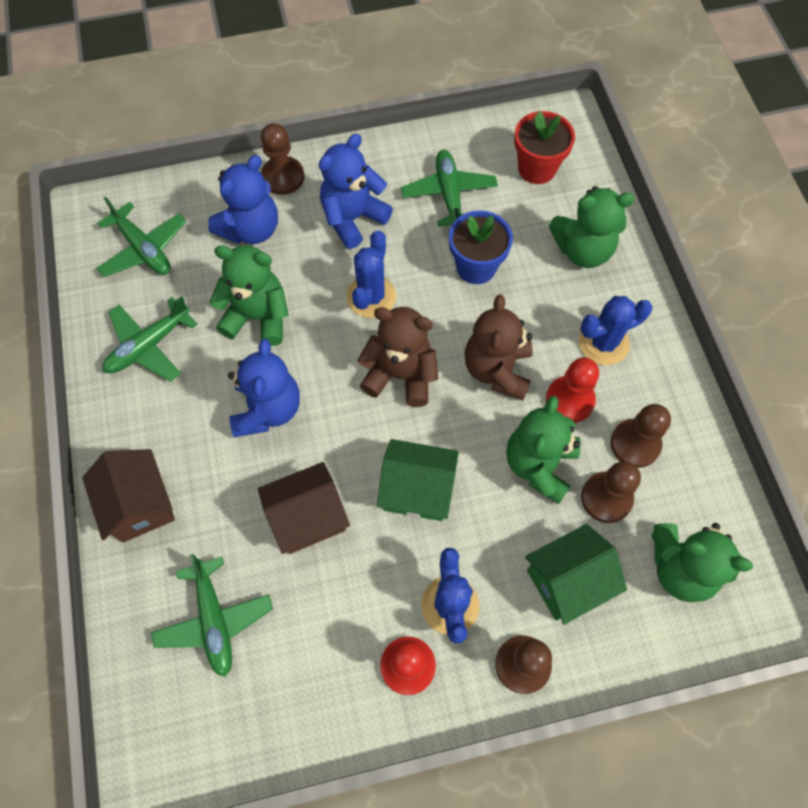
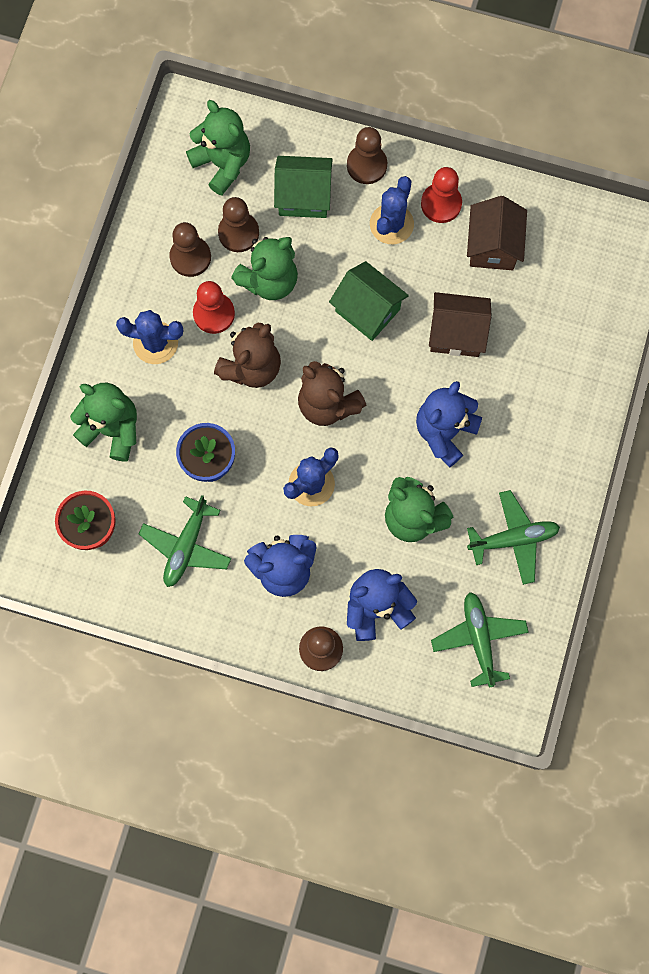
camera: 150 degrees left, 10 degrees up
brown house [82,449,175,543] -> brown house moved to [467,196,527,270]
green plane [151,554,273,677] -> none

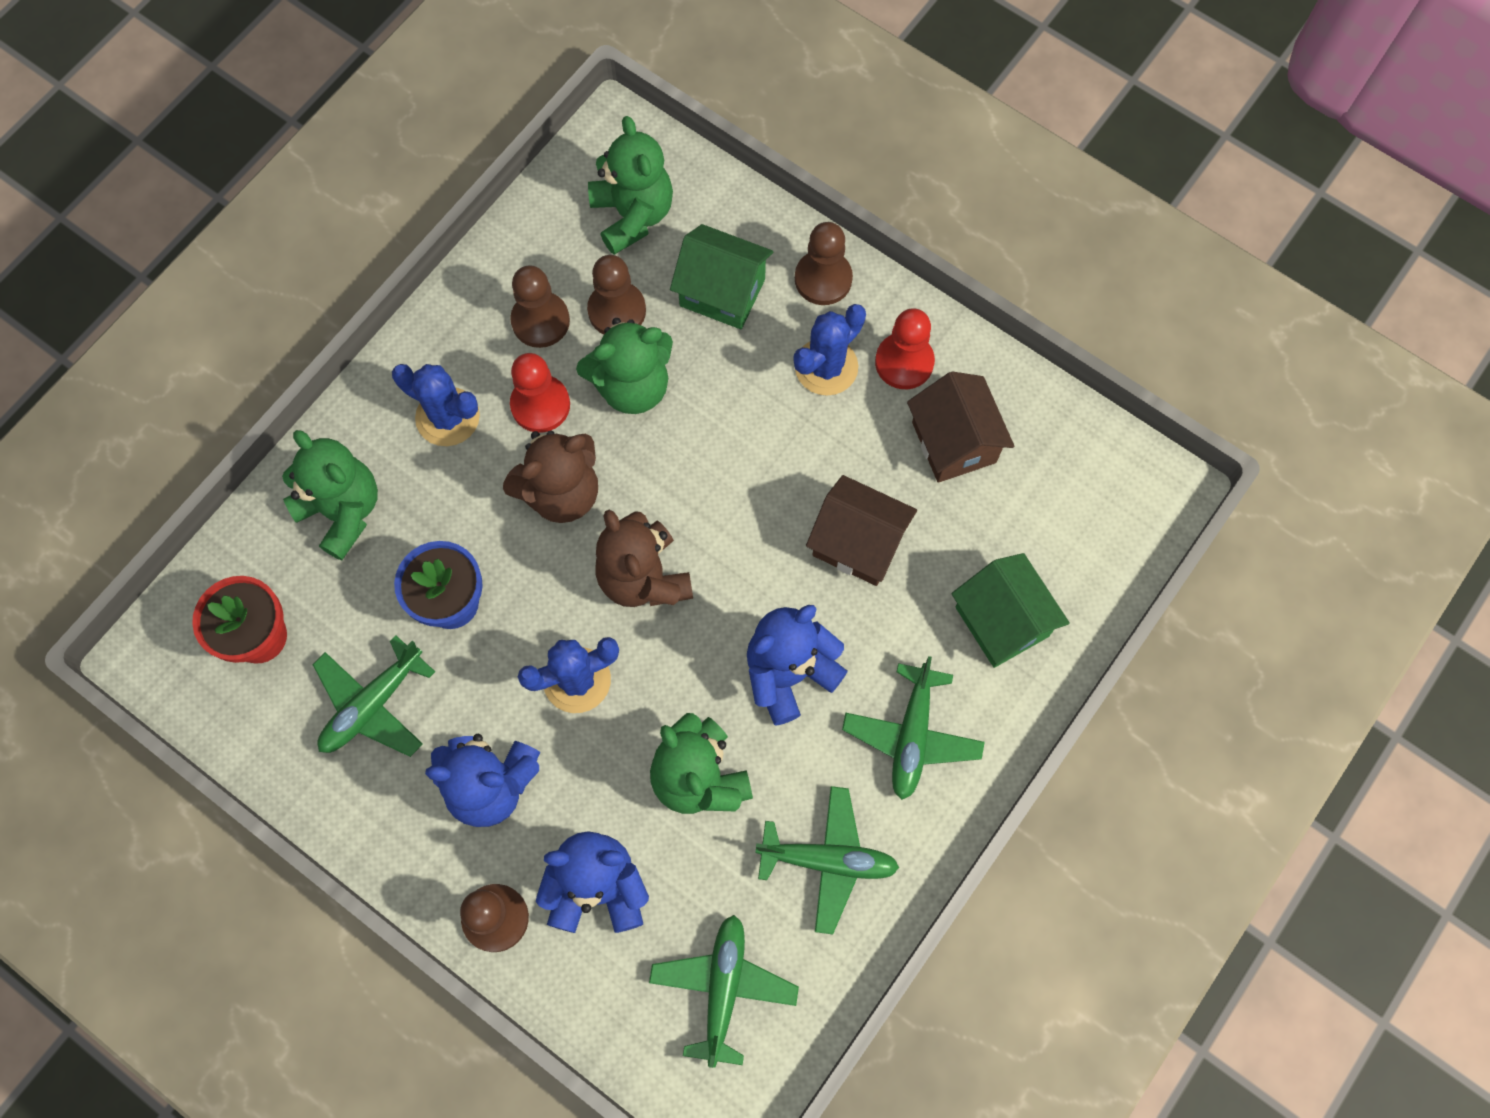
camera: 20 degrees right, 5 degrees down
green house [329,261,409,341] -> green house moved to [951,553,1070,668]
brown house [467,196,527,270] -> brown house turned 45 degrees counterclockwise [907,371,1014,483]
none -> green plane [842,656,985,800]

